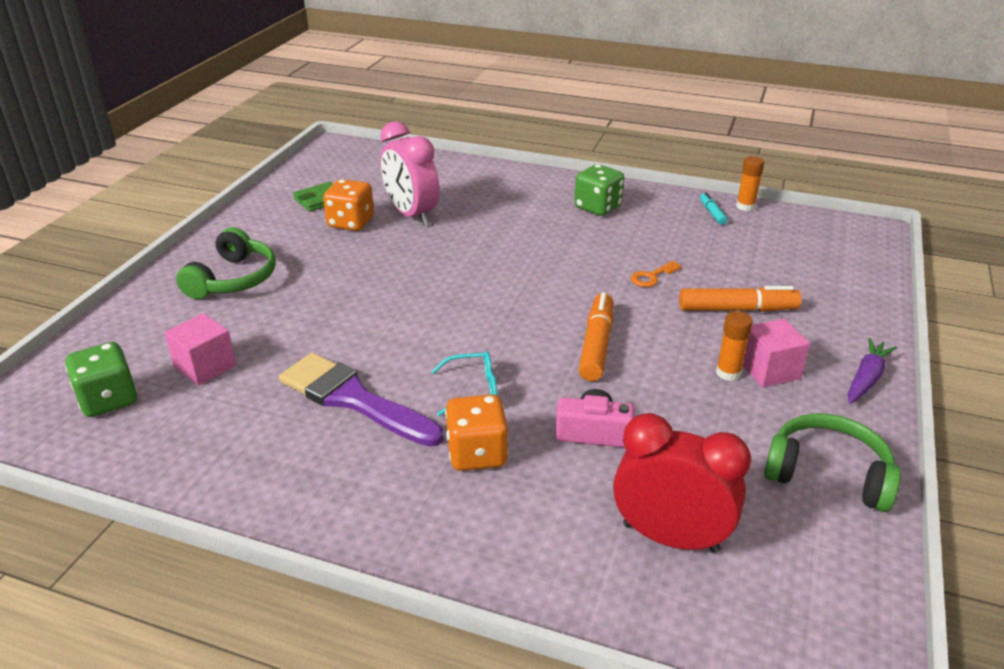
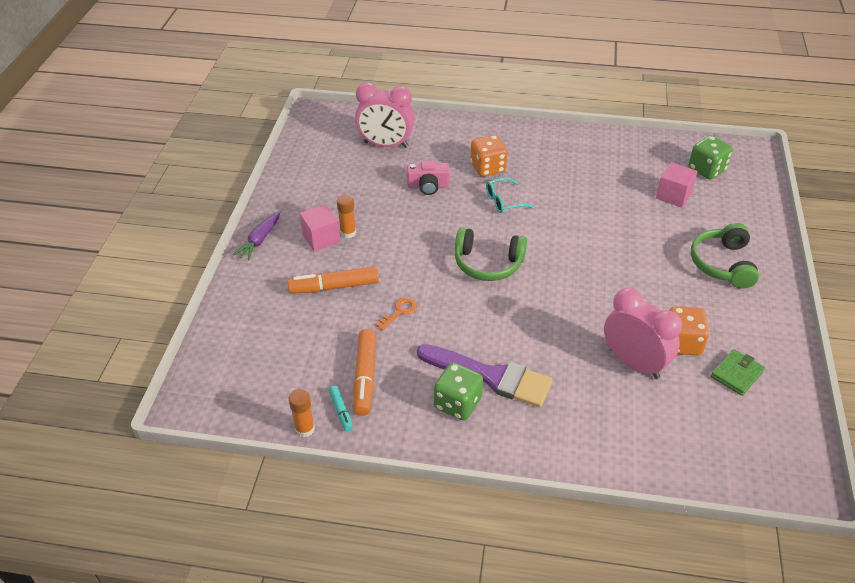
camera: 170 degrees right, 10 degrees up
purple brush [279,353,444,447] -> purple brush moved to [417,344,553,407]
orange marker [579,292,613,381] -> orange marker moved to [353,329,377,416]
red clock [613,413,751,553] -> pink clock [355,82,415,148]
green headphones [764,414,901,512] -> green headphones moved to [455,227,527,281]

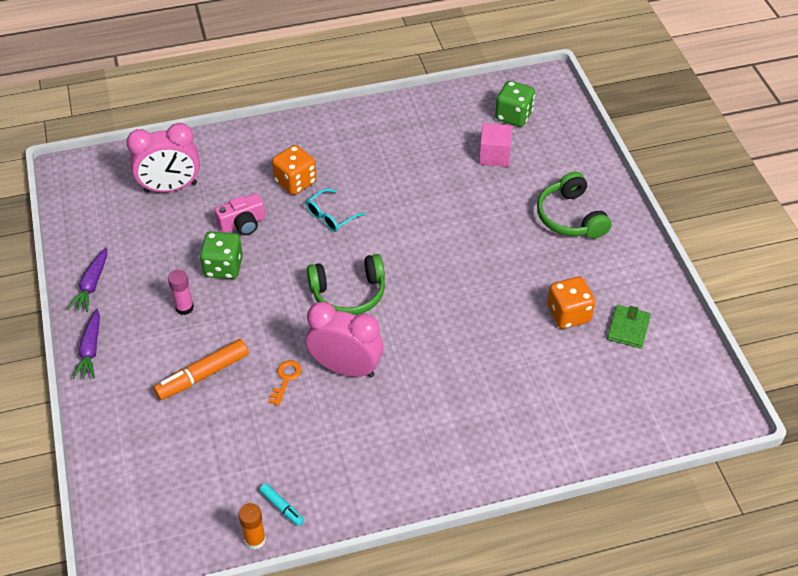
camera: 25 degrees left, 5 degrees up
pink cube [299,204,341,252] -> none
orange glue stick [337,194,356,238] -> pink glue stick [168,270,194,315]
orange marker [353,329,377,416] -> none
purple brush [417,344,553,407] -> none
green dice [434,363,483,421] -> green dice moved to [199,232,243,279]
pink clock [604,288,682,379] -> pink clock moved to [306,302,383,378]
none -> purple carrot [68,247,107,312]

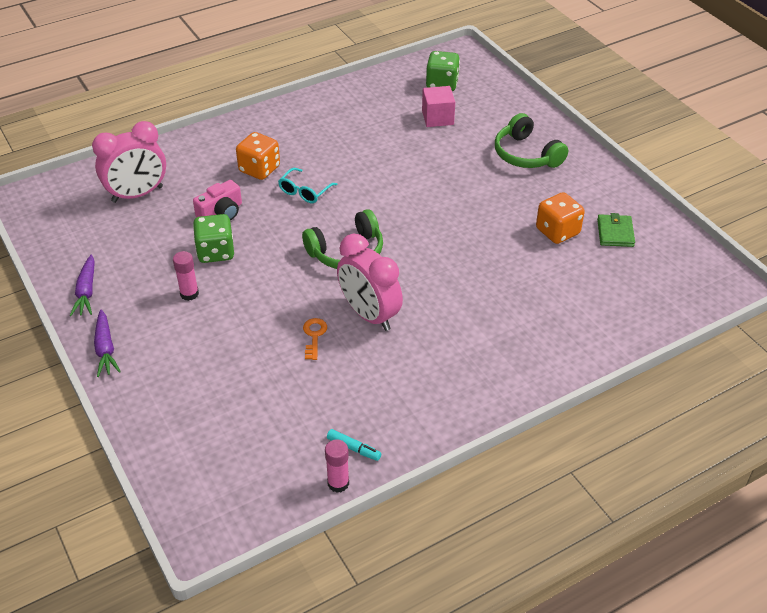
camera: 15 degrees left, 5 degrees down
orange marker [153,339,249,400] -> none
orange glue stick [238,503,266,550] -> pink glue stick [325,439,349,493]
pink clock [306,302,383,378] -> pink clock turned 135 degrees counterclockwise [337,234,403,331]

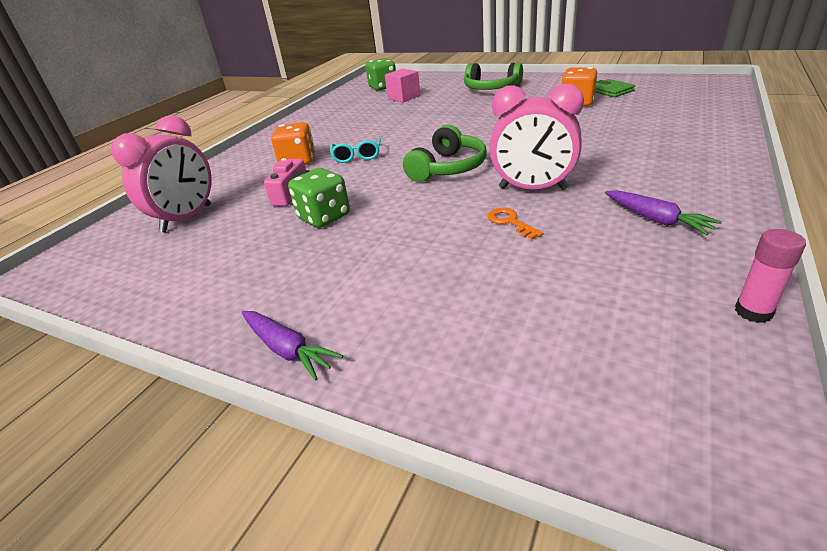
camera: 30 degrees left, 10 degrees down
purple carrot [70,255,95,316] -> purple carrot moved to [605,190,722,235]
pink glue stick [173,251,199,301] -> none
turquoise marker [327,429,381,461] -> none

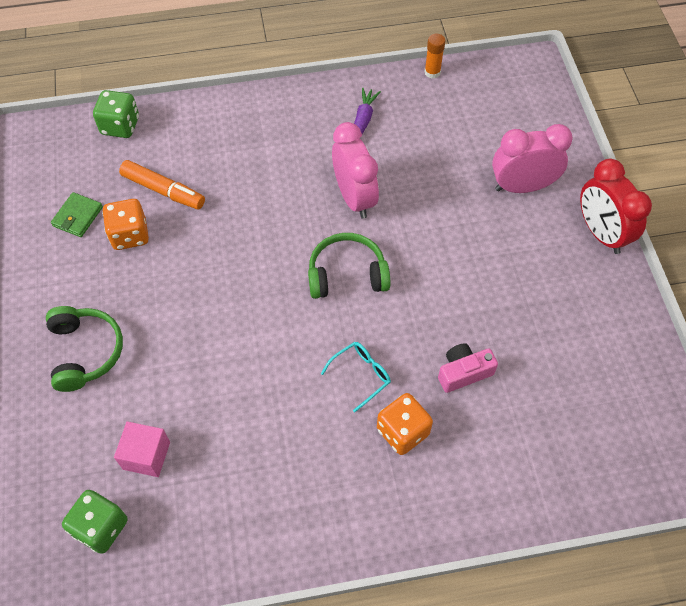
camera: 130 degrees left, 25 degrees up
pink clock [111,115,212,232] -> pink clock moved to [492,124,573,193]
purple carrot [242,311,343,381] -> red clock [580,159,652,254]
green dice [288,168,350,228] -> green dice moved to [93,90,139,138]
orange key [488,208,543,240] -> none
pink glue stick [735,229,806,323] -> orange glue stick [424,34,445,79]
none -> orange marker [119,160,205,209]

